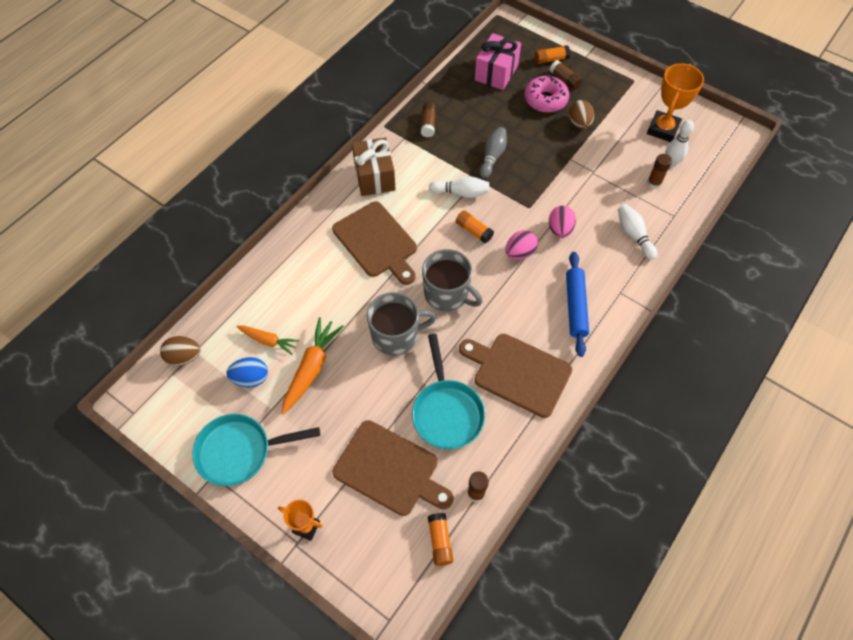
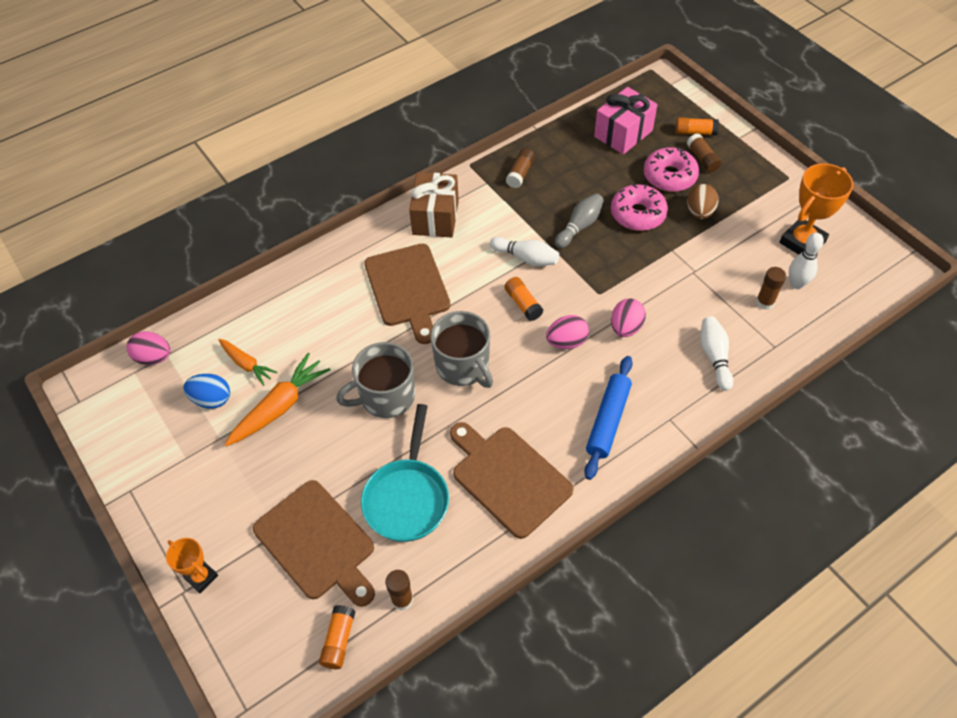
camera: 20 degrees right, 5 degrees down
brown egg [160,336,201,366] -> pink egg [126,331,170,365]
turquoise pan [192,414,320,486] -> none
grey mug [367,292,436,356] -> grey mug turned 150 degrees clockwise [336,342,415,418]
none -> pink donut [611,184,668,231]

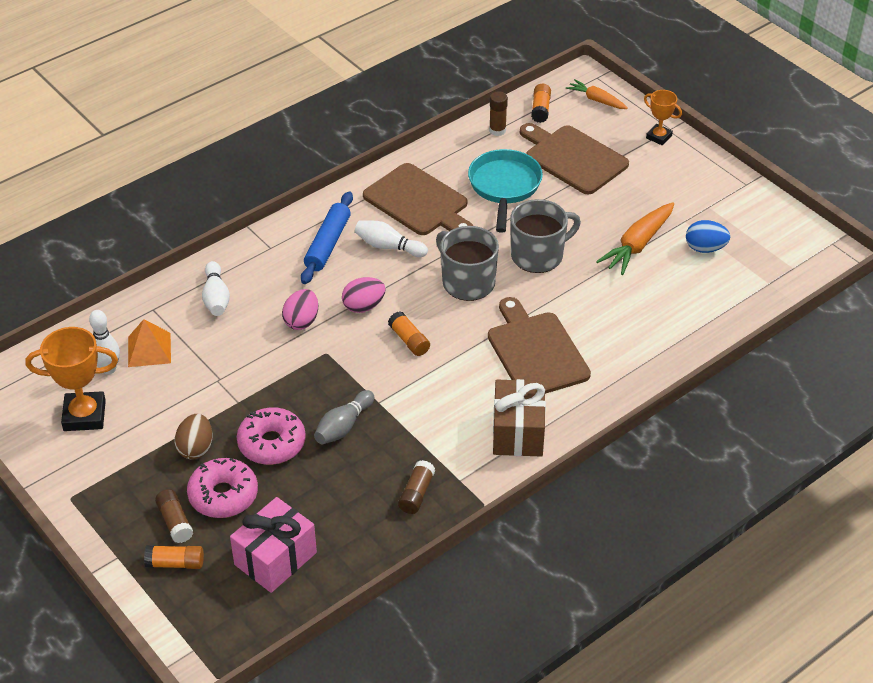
camera: 175 degrees right, 10 degrees down
pink egg [126,331,170,365] -> none
orange carrot [219,339,278,386] -> orange carrot moved to [566,79,628,109]
white bowling pin [490,237,559,266] -> white bowling pin moved to [355,221,428,257]
brown glue stick [756,267,786,310] -> orange pyramid [128,319,171,367]
orange trophy [779,163,854,255] -> orange trophy turned 45 degrees clockwise [25,327,118,431]

